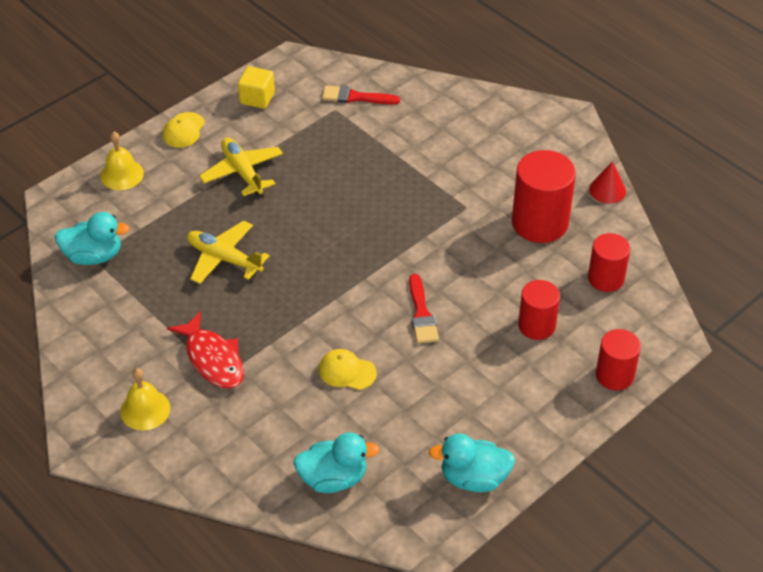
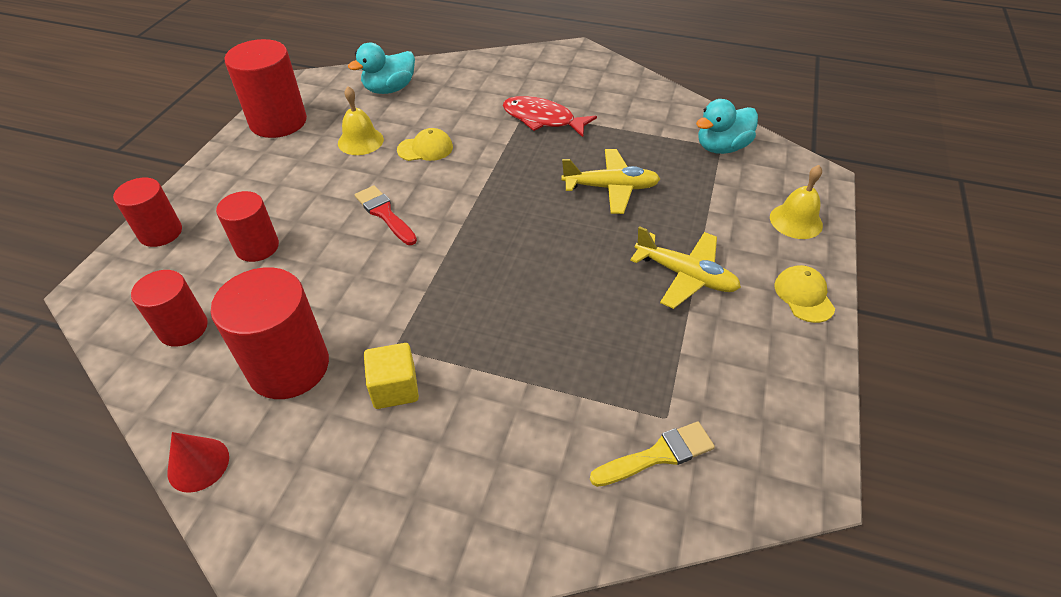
camera: 150 degrees right, 0 degrees up
yellow bell [120,368,170,430] -> yellow bell moved to [338,86,384,155]
yellow cube [238,66,275,109] -> yellow cube moved to [364,343,419,409]
red brush [322,85,400,104] -> yellow brush [590,422,715,487]
turquoise duck [429,433,515,492] -> red cylinder [224,39,307,138]

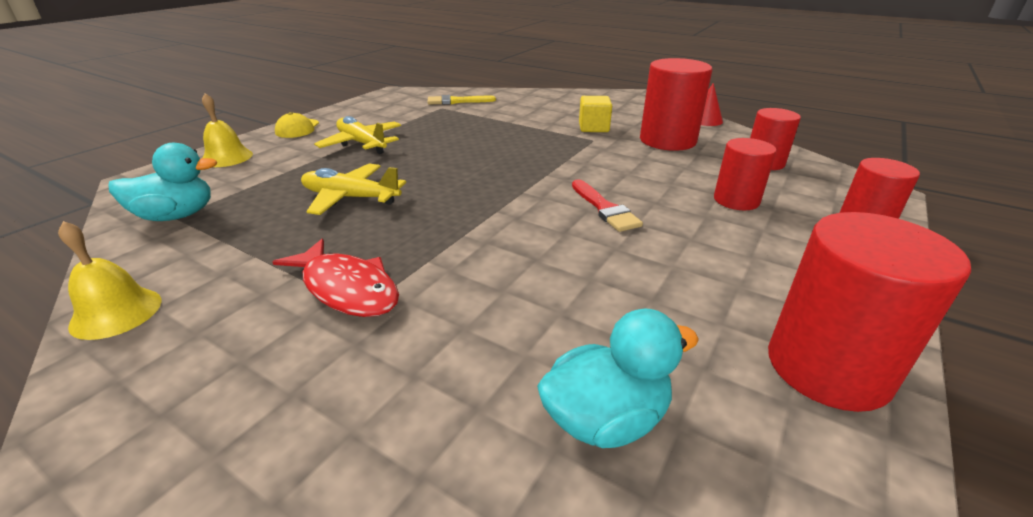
camera: 165 degrees left, 15 degrees down
yellow bell [338,86,384,155] -> yellow bell moved to [58,221,161,340]
yellow cap [397,128,453,161] -> none

